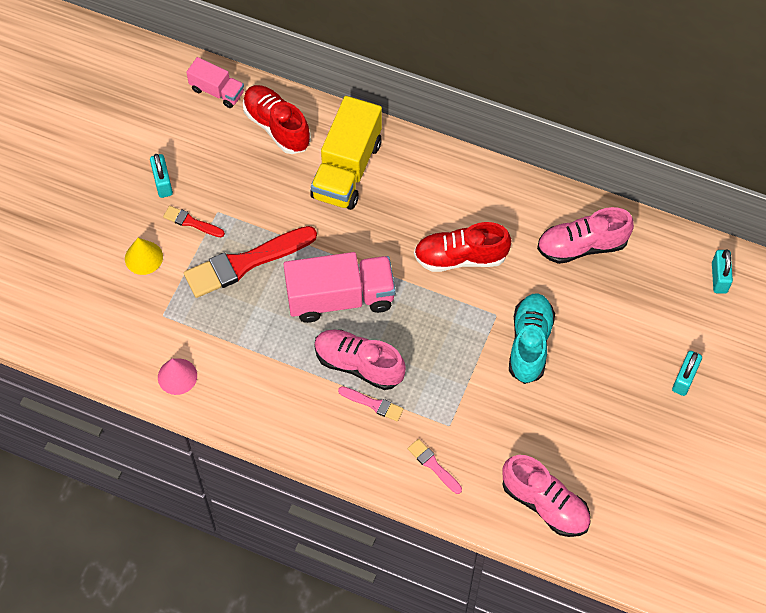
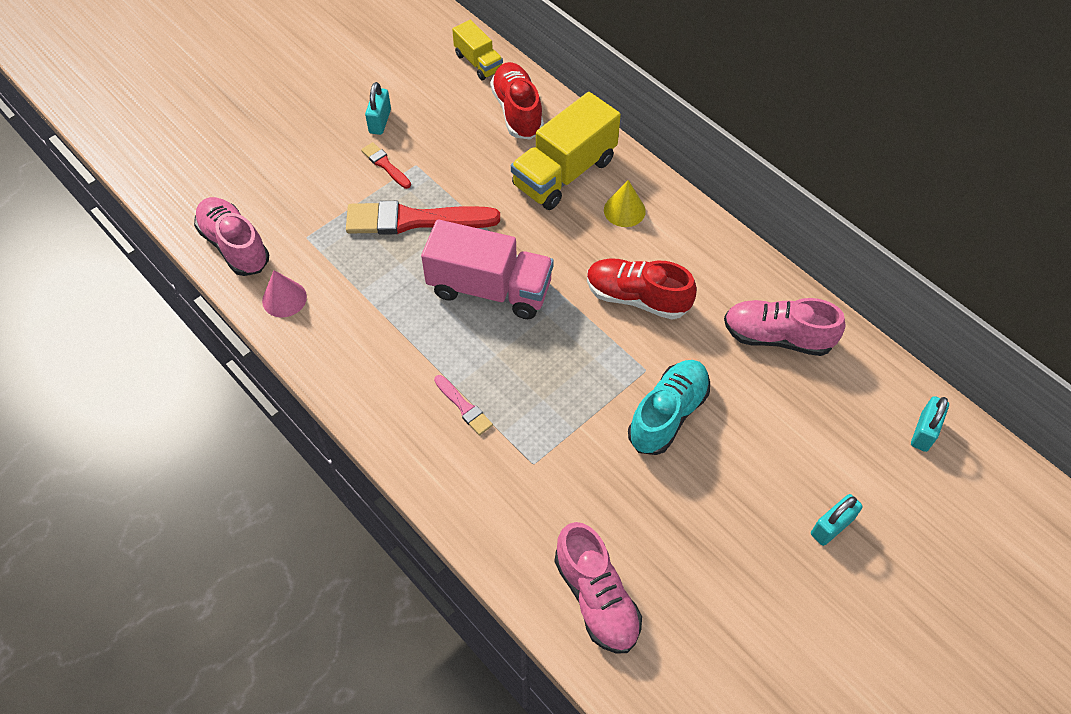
camera: 25 degrees right, 5 degrees down
yellow cone [125,238,163,275] -> yellow cone moved to [604,180,646,227]
pink truck [186,57,244,108] -> yellow truck [452,20,503,81]
pink shoe [314,329,406,390] -> pink shoe moved to [194,197,269,276]
pink brush [408,439,462,494] -> none

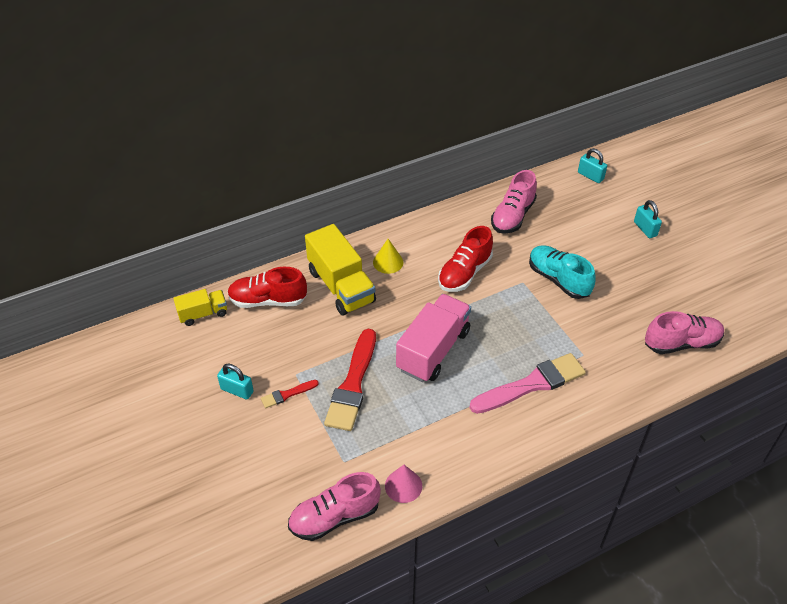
camera: 75 degrees left, 10 degrees down
pink brush [434,375,493,435] -> pink brush [469,353,586,414], size x2.12

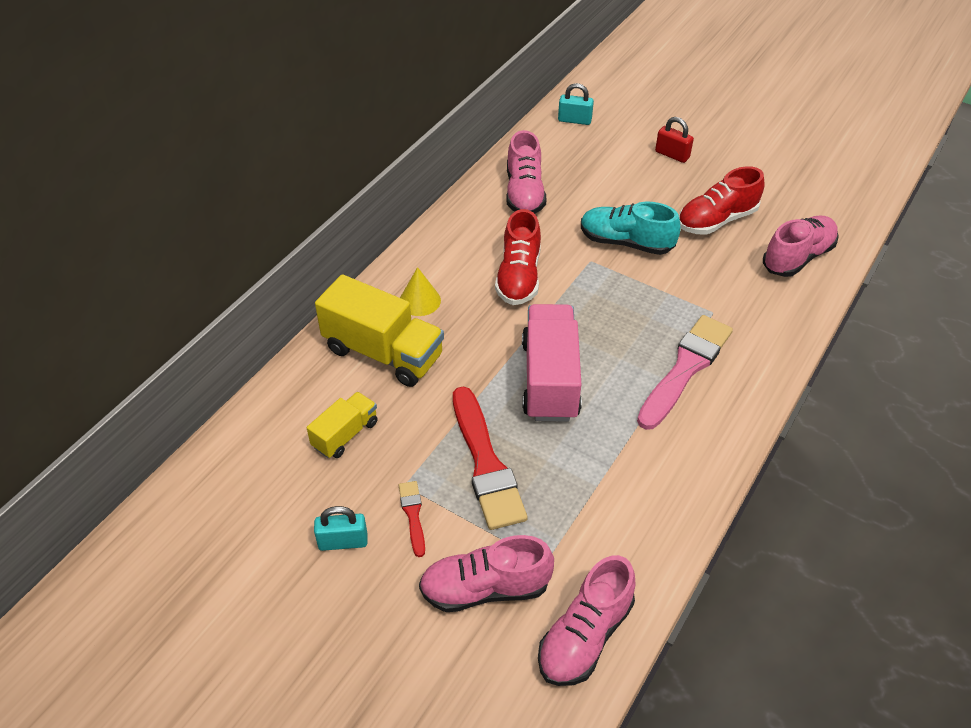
camera: 30 degrees left, 0 degrees up
yellow truck [173,289,227,326] -> yellow truck moved to [307,392,378,458]
red shoe [227,267,307,308] -> red shoe moved to [679,166,765,235]
red brush [261,380,319,408] -> red brush turned 135 degrees clockwise [399,481,425,557]
pink cone [385,465,422,503] -> none
turquoise padlock [634,200,662,238] -> red padlock [655,117,694,163]
none -> pink shoe [419,535,554,612]

